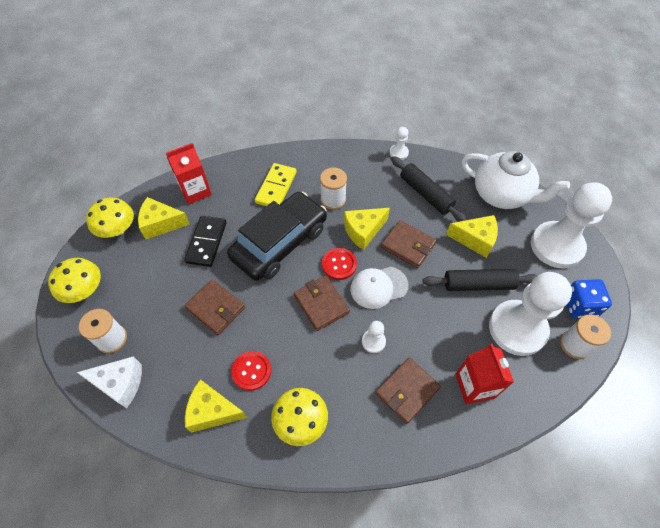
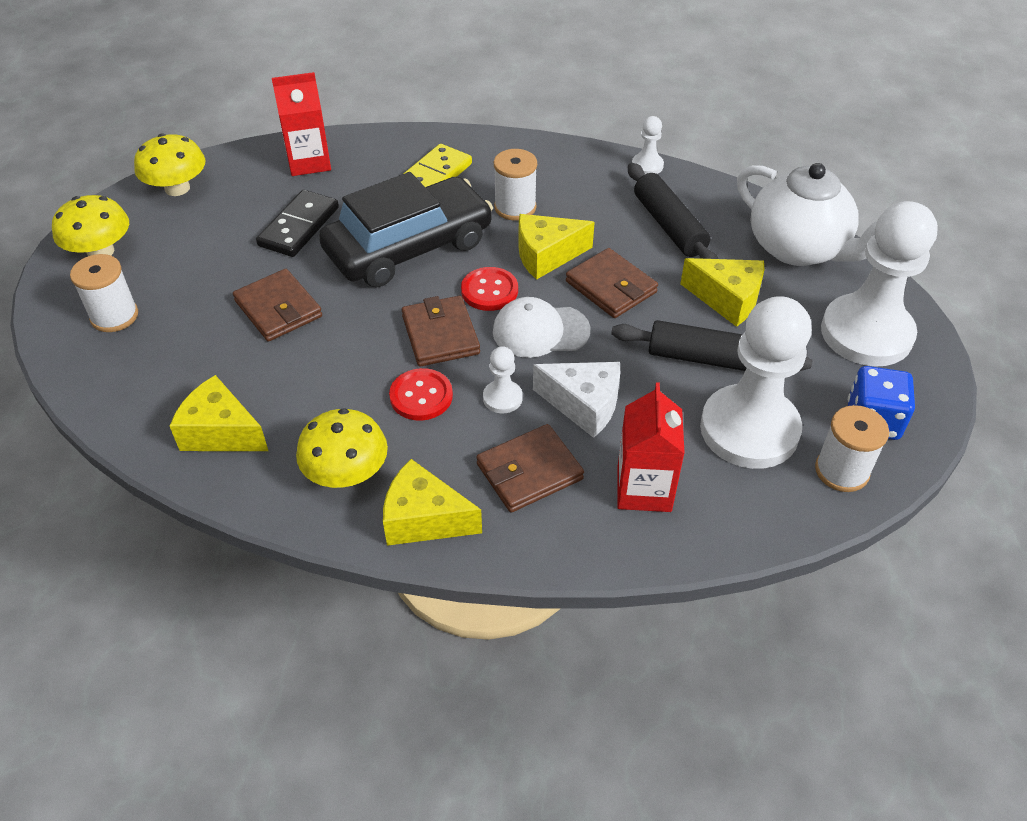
camera: 15 degrees right, 10 degrees down
white cheese [77,356,142,409] -> white cheese moved to [533,362,620,438]
yellow cheese [138,197,190,239] -> yellow cheese moved to [383,459,482,546]
red button [231,351,271,391] -> red button moved to [389,368,453,421]

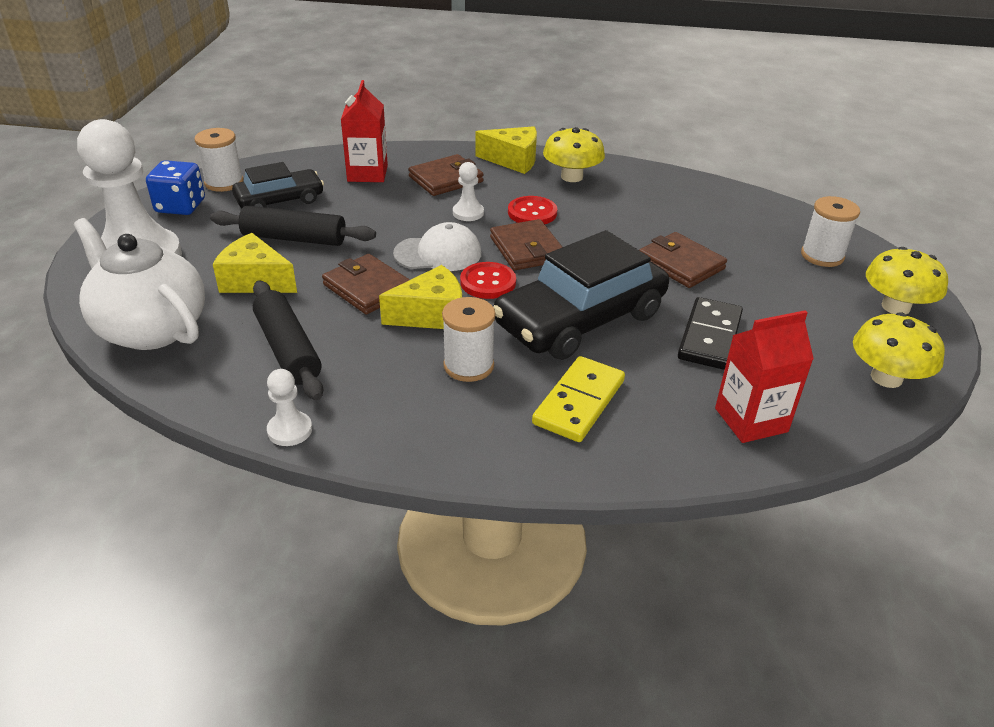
camera: 175 degrees right, 10 degrees down
yellow cheese [170,375,268,451] -> none
white cheese [533,362,620,438] -> none
white pawn [700,296,812,469] -> black car [232,162,324,208]

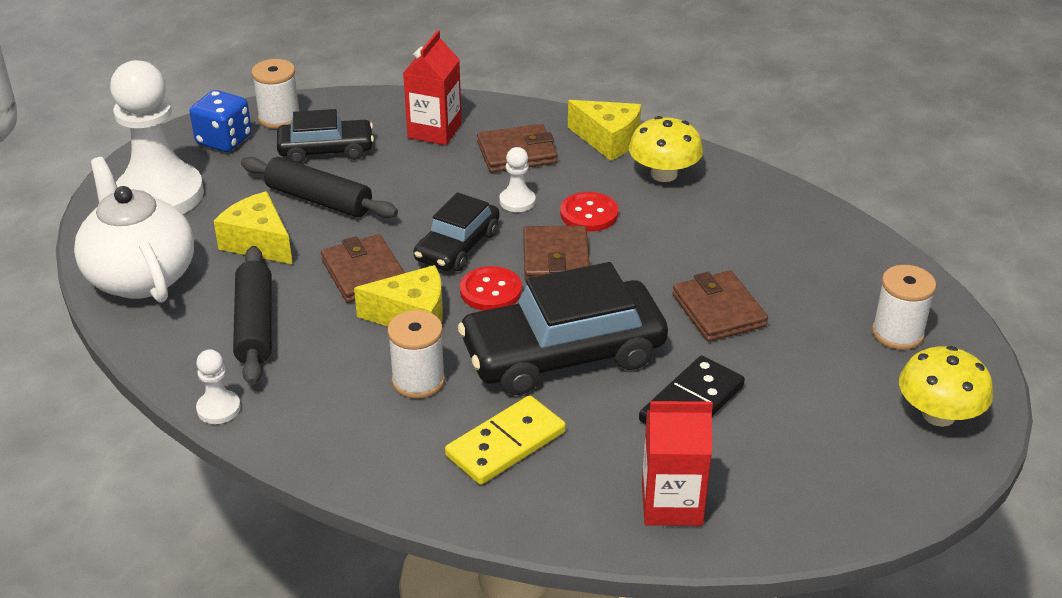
camera: 20 degrees right, 0 degrees up
white cap [393,222,481,271] -> black car [413,192,500,271]
yellow mushroom [853,312,945,388] -> none

